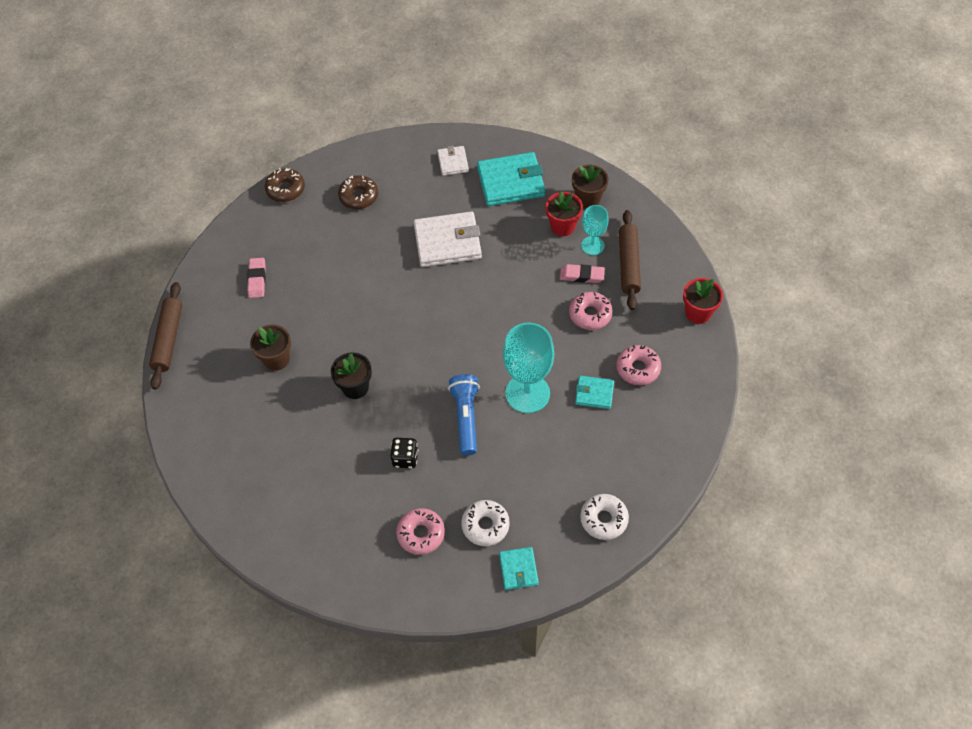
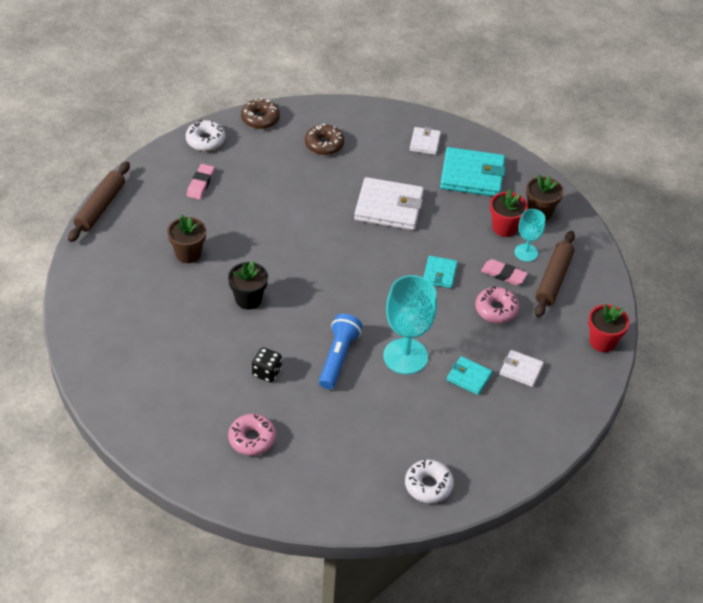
camera: 15 degrees right, 10 degrees down
white donut [461,500,510,546] -> white donut moved to [186,120,225,151]
turquoise wallet [499,547,539,590] -> turquoise wallet moved to [423,256,457,288]
pink donut [616,345,661,385] -> white wallet [500,350,544,387]

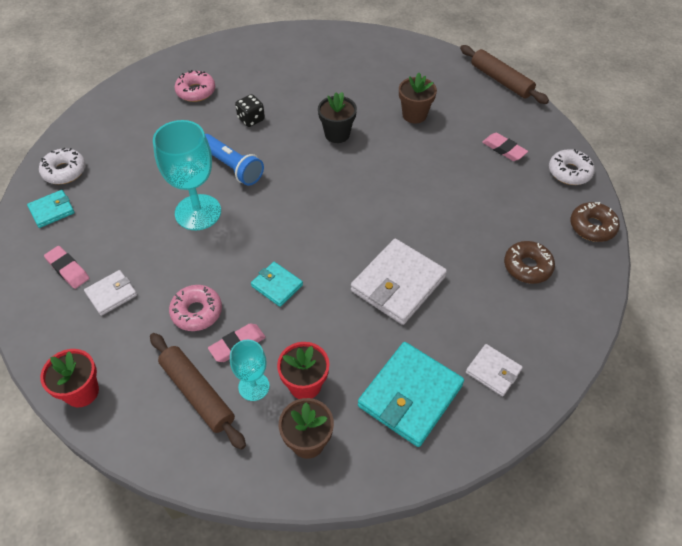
camera: 120 degrees right, 5 degrees up
turquoise wallet [447,356,493,395] -> turquoise wallet moved to [27,190,75,228]
none -> pink eraser [44,246,89,289]

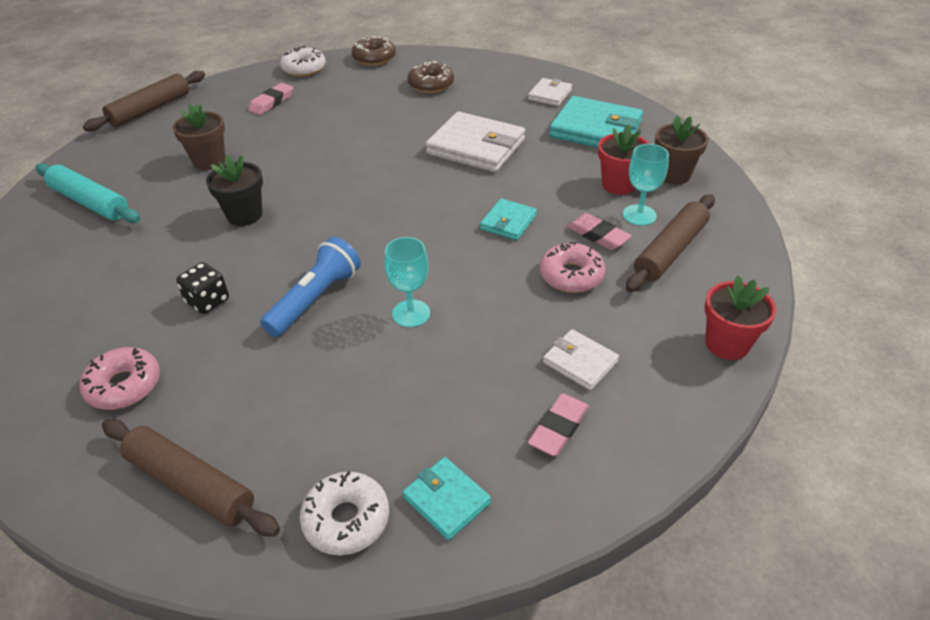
camera: 100 degrees left, 10 degrees down
turquoise goblet [153,120,221,230] -> turquoise goblet [384,237,430,327], size x0.56
none -> turquoise rolling pin [35,163,140,223]
none -> brown rolling pin [102,419,280,537]

